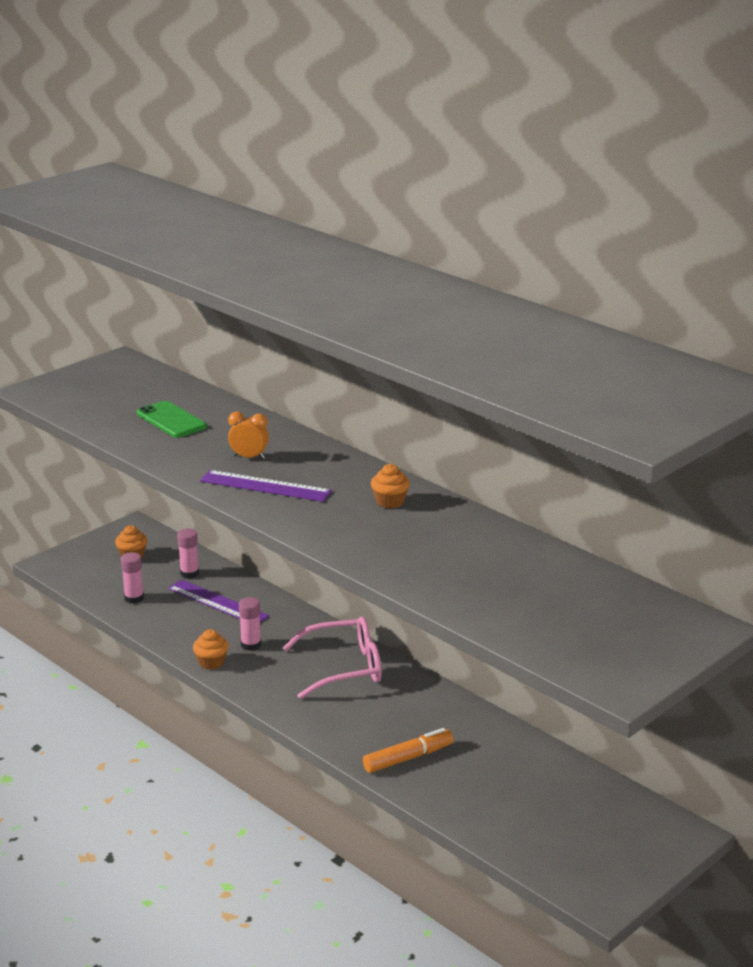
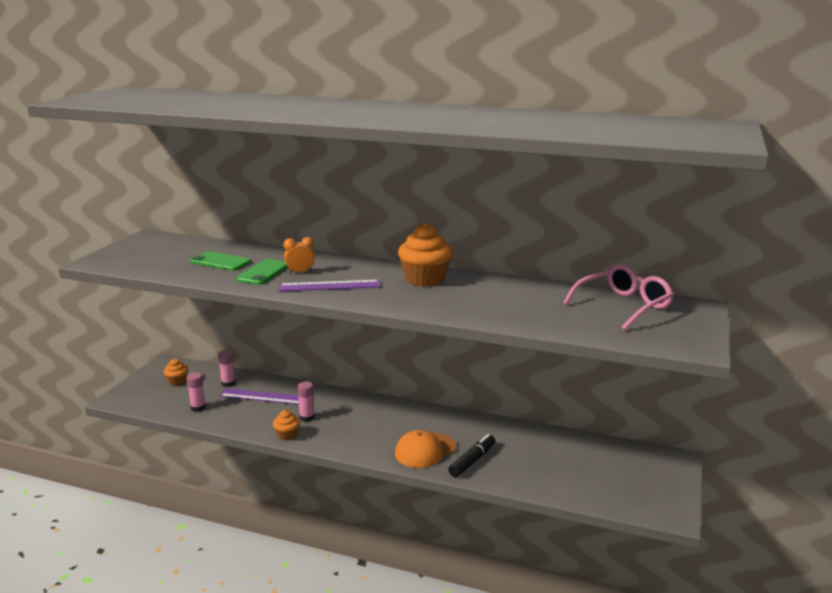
camera: 25 degrees left, 5 degrees down
pink glasses [283,616,382,699] -> pink glasses moved to [563,264,674,331]
orange marker [363,728,453,773] -> black marker [448,434,495,477]
orange cupcake [371,464,410,508] -> orange cupcake [398,223,453,287], size x1.91
none -> green phone [236,259,288,285]
none -> orange cap [395,430,456,468]

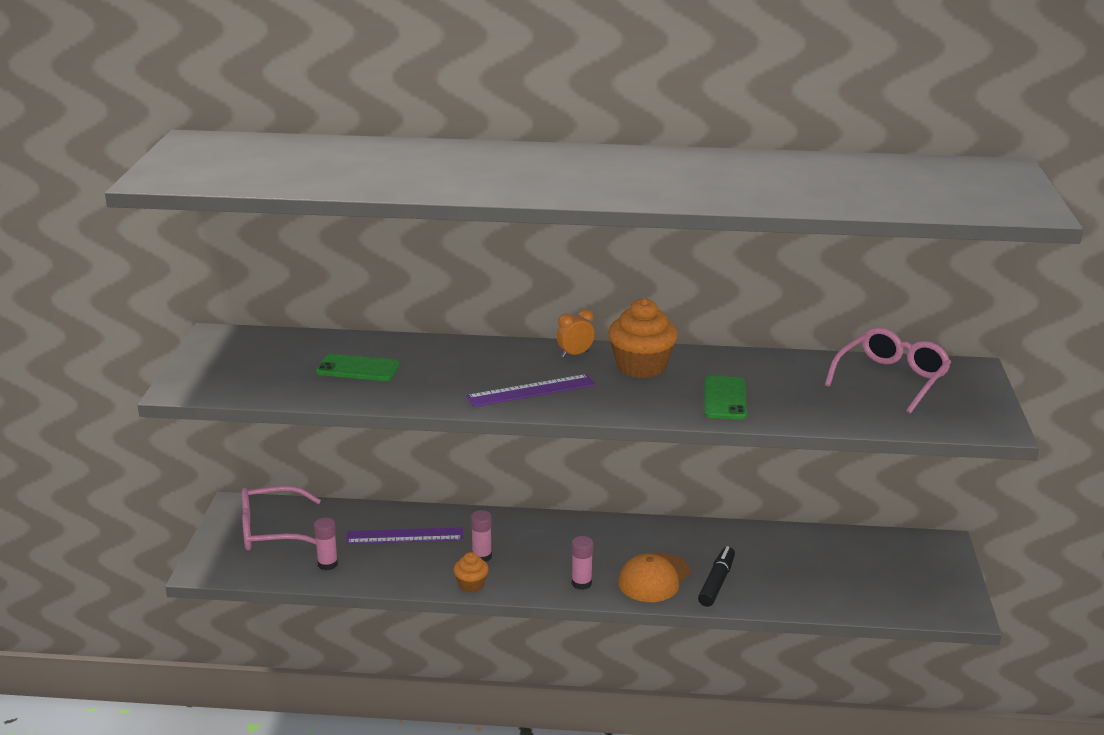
camera: 15 degrees left, 5 degrees up
orange cupcake [164,359,188,386] -> pink glasses [241,486,321,551]
pink glue stick [218,350,236,387] -> pink glue stick moved to [572,536,593,590]
green phone [236,259,288,285] -> green phone moved to [704,376,747,420]
orange clock [283,237,315,274] -> orange clock moved to [557,309,595,357]

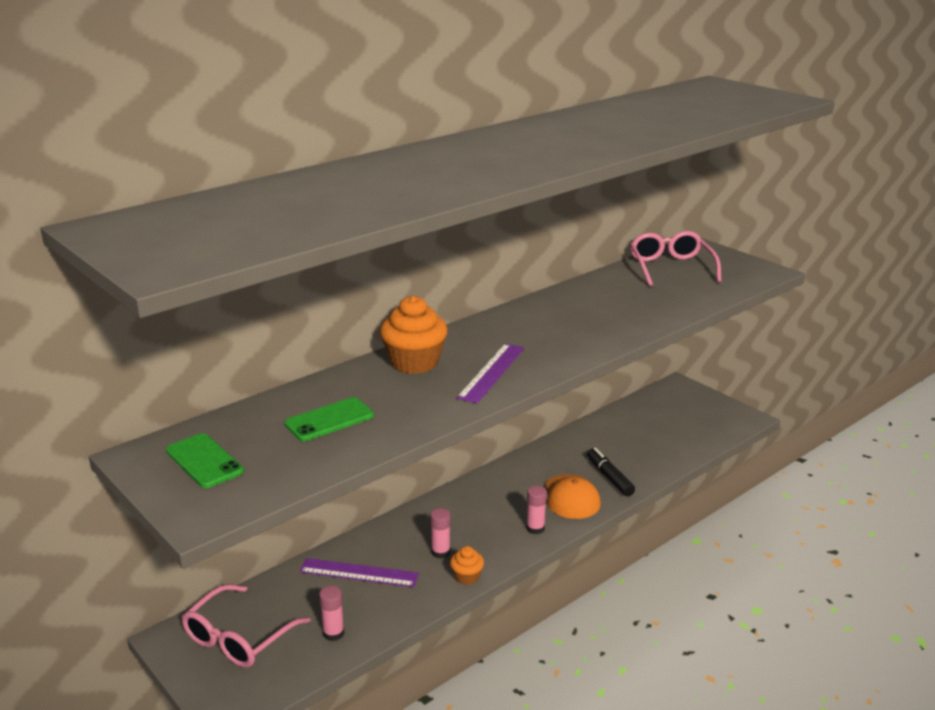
camera: 45 degrees left, 0 degrees up
purple ruler [346,527,463,544] -> purple ruler turned 60 degrees clockwise [300,558,419,587]
orange clock [557,309,595,357] -> none
orange cupcake [608,298,678,378] -> orange cupcake moved to [380,296,448,374]
green phone [704,376,747,420] -> green phone moved to [166,433,244,488]

